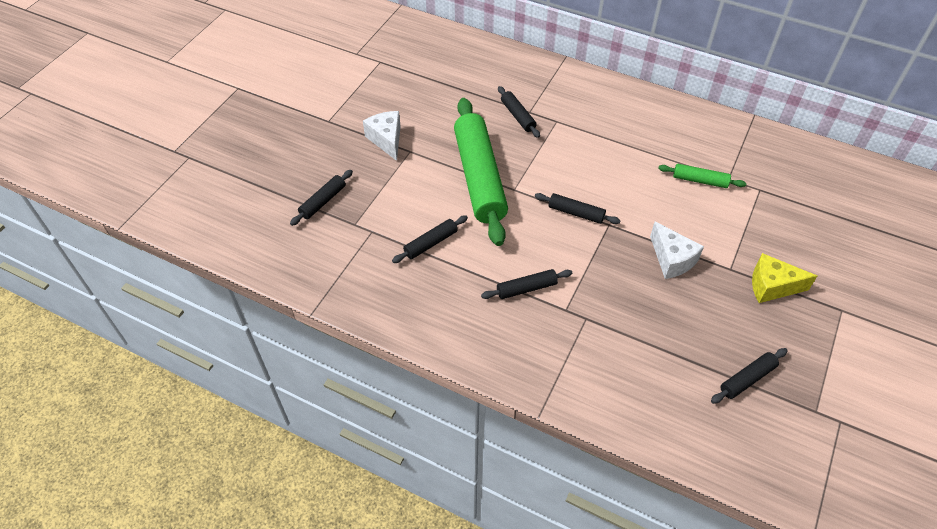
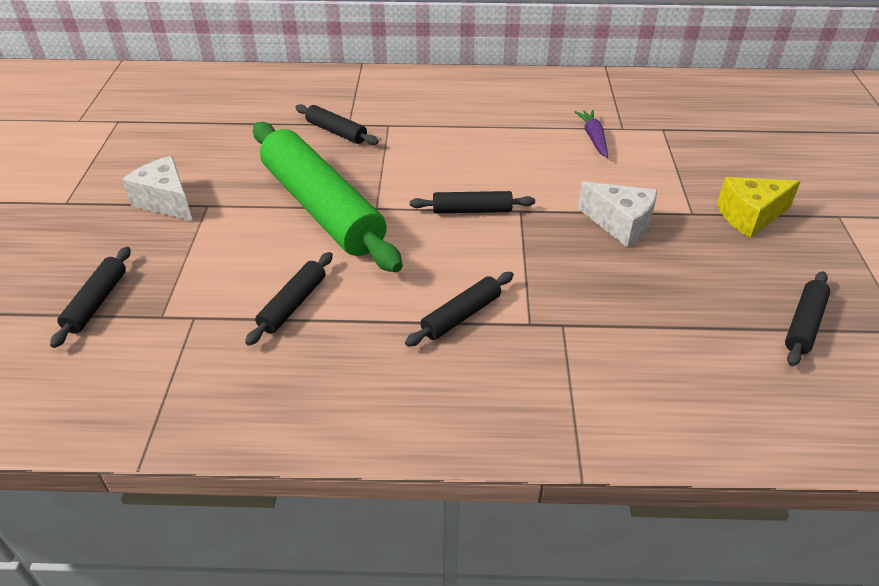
camera: 25 degrees left, 10 degrees down
green rolling pin [658,164,746,188] -> purple carrot [575,110,608,158]

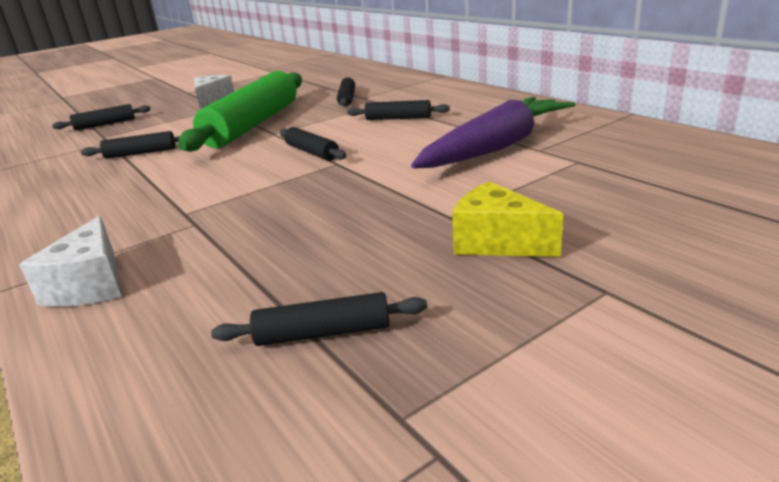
camera: 55 degrees right, 15 degrees down
black rolling pin [405,272,514,347] -> black rolling pin moved to [347,100,450,120]
purple carrot [575,110,608,158] -> purple carrot [411,97,576,168], size x2.35
white cheese [578,181,657,247] -> white cheese moved to [19,216,122,307]

